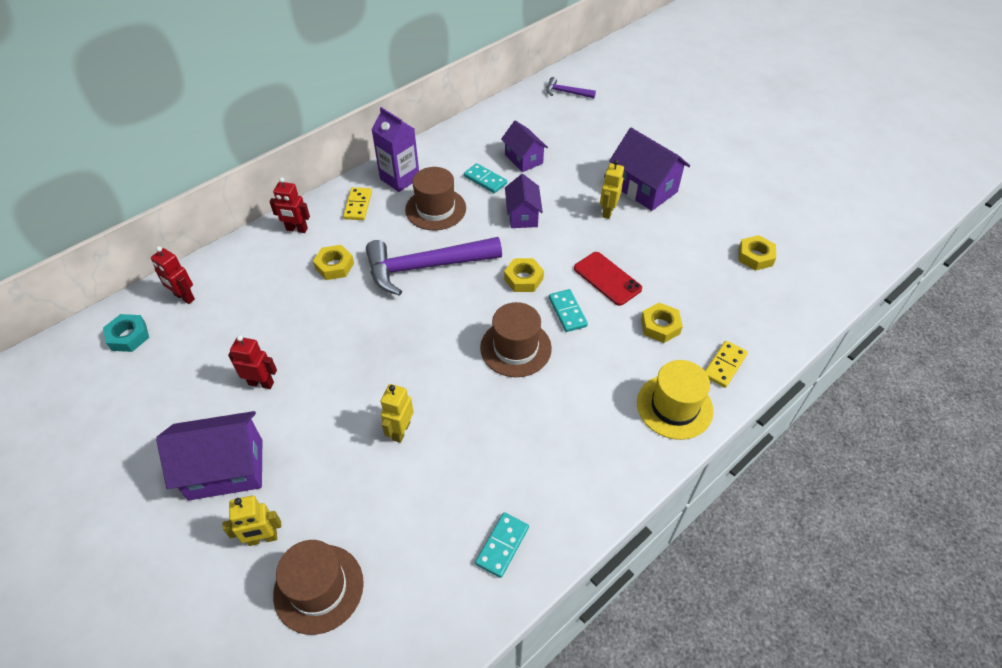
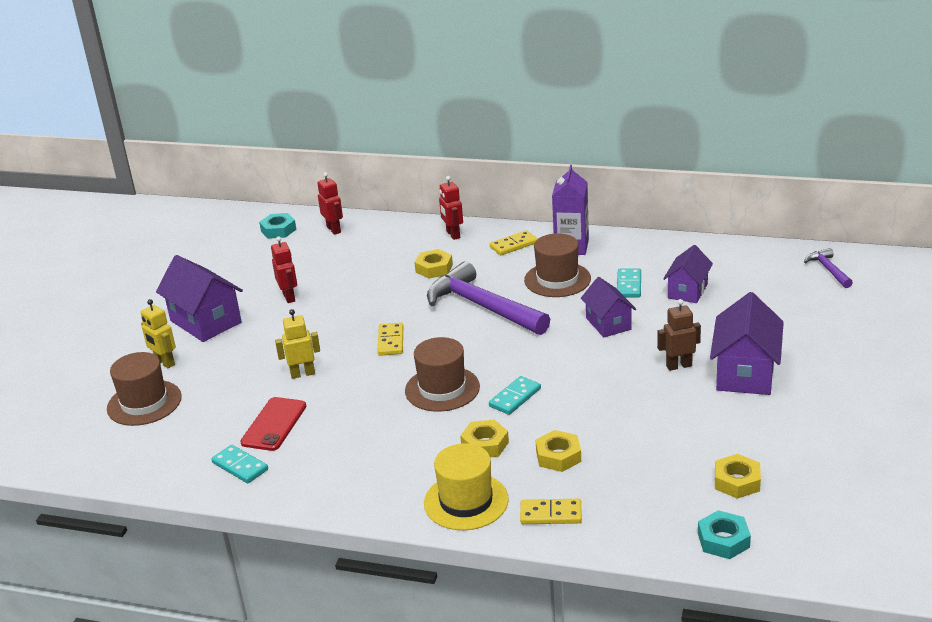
camera: 60 degrees right, 20 degrees down
red robot [151,246,195,304] -> red robot turned 150 degrees clockwise [317,172,343,235]
turquoise domino [475,512,529,578] -> turquoise domino turned 45 degrees clockwise [211,445,268,483]
yellow nut [504,258,544,292] -> yellow nut moved to [460,420,509,457]
purple house [505,174,543,228] -> purple house turned 75 degrees counterclockwise [581,277,636,337]
red phone [574,252,642,306] -> red phone moved to [240,397,306,451]
yellow robot [600,160,624,219] -> brown robot [657,299,701,371]
none -> yellow domino [377,322,403,356]
none -> turquoise nut [698,510,751,559]

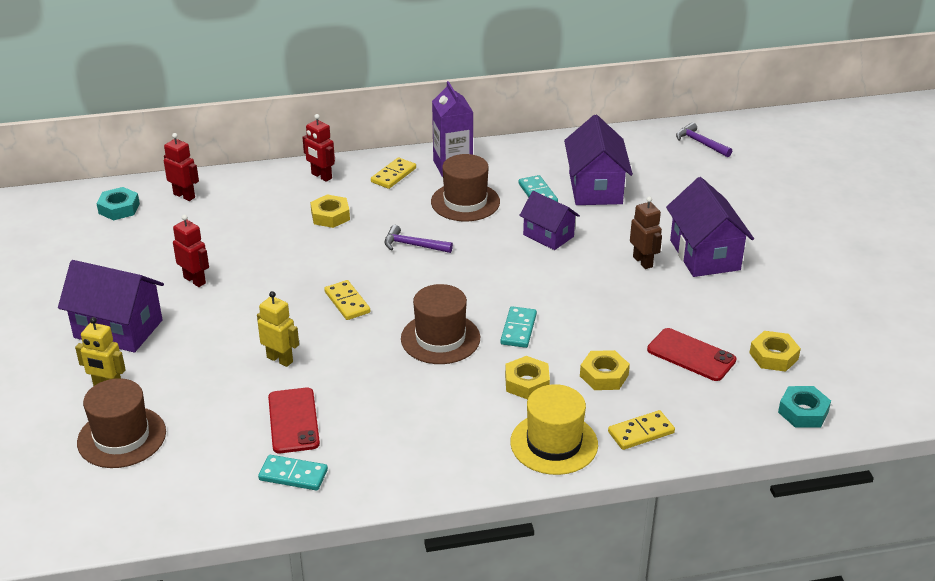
camera: 30 degrees left, 5 degrees up
yellow robot [275,309,320,379] -> yellow robot turned 75 degrees clockwise [257,291,299,367]
purple hammer [427,261,550,335] -> purple hammer [384,225,453,253], size x0.47
brown robot [657,299,701,371] -> brown robot turned 105 degrees clockwise [630,196,662,269]
purple house [663,245,713,303] -> purple house [564,115,633,205], size x1.57
none -> red phone [647,328,737,381]

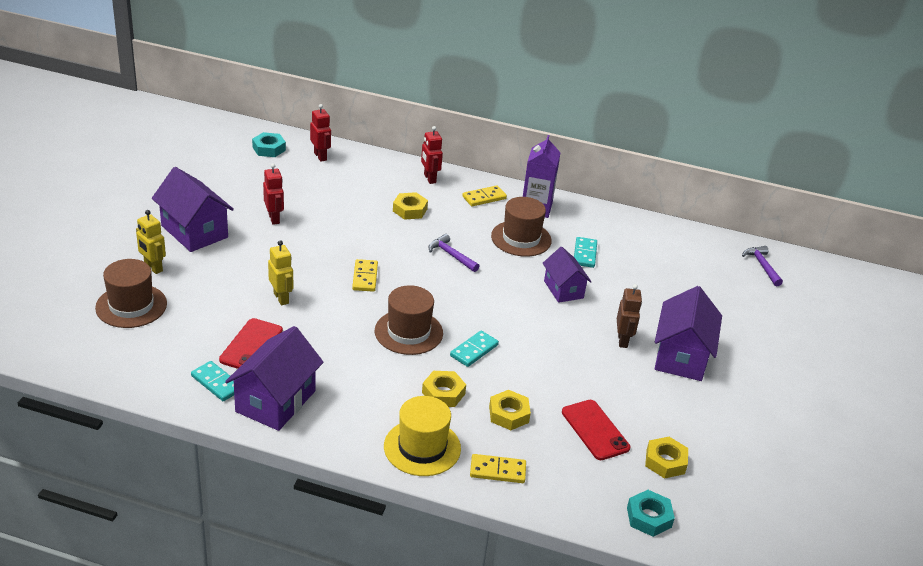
camera: 25 degrees right, 0 degrees up
purple house [564,115,633,205] -> purple house moved to [225,326,324,431]

